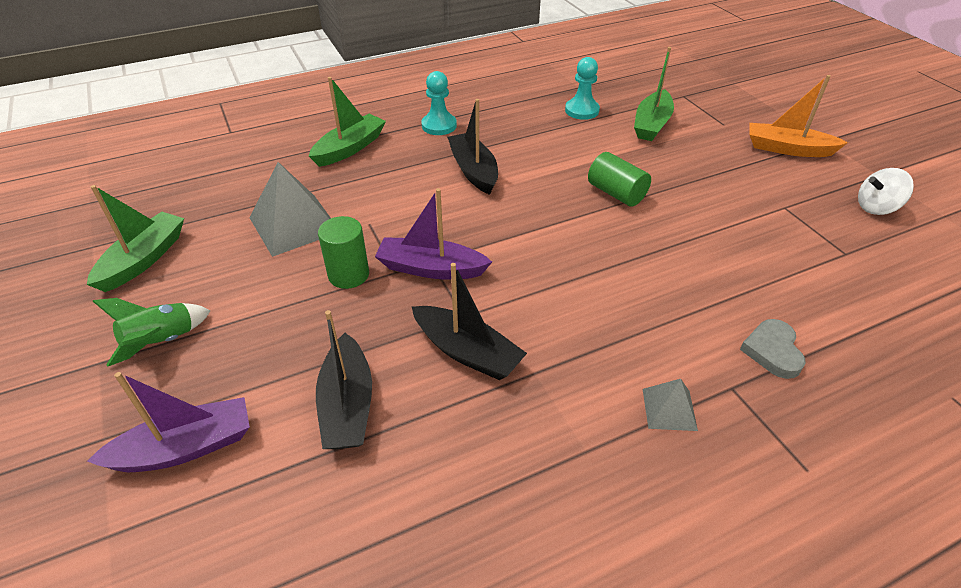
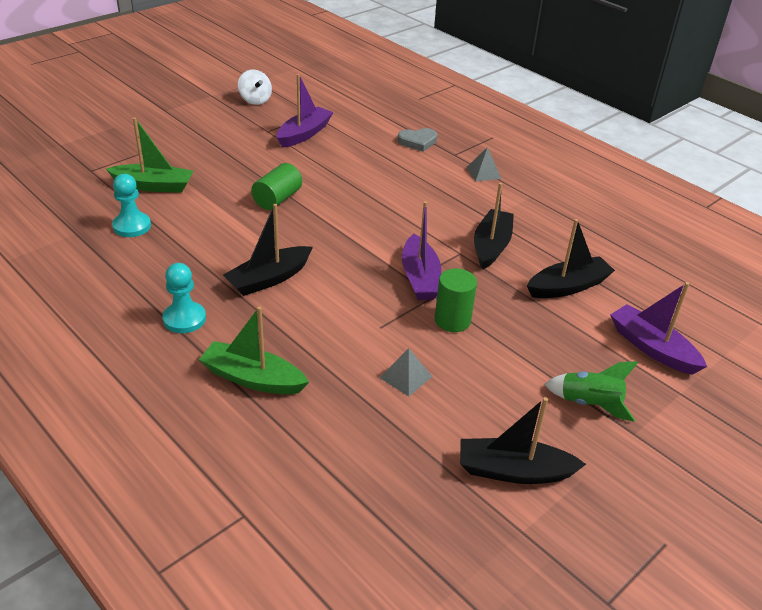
camera: 110 degrees left, 5 degrees down
green boat [87,185,184,292] -> black boat [460,397,586,484]
grey pyramid [249,162,331,257] -> grey pyramid [380,348,433,396], size x0.52
orange boat [749,75,848,157] -> none
none -> purple boat [277,74,333,148]

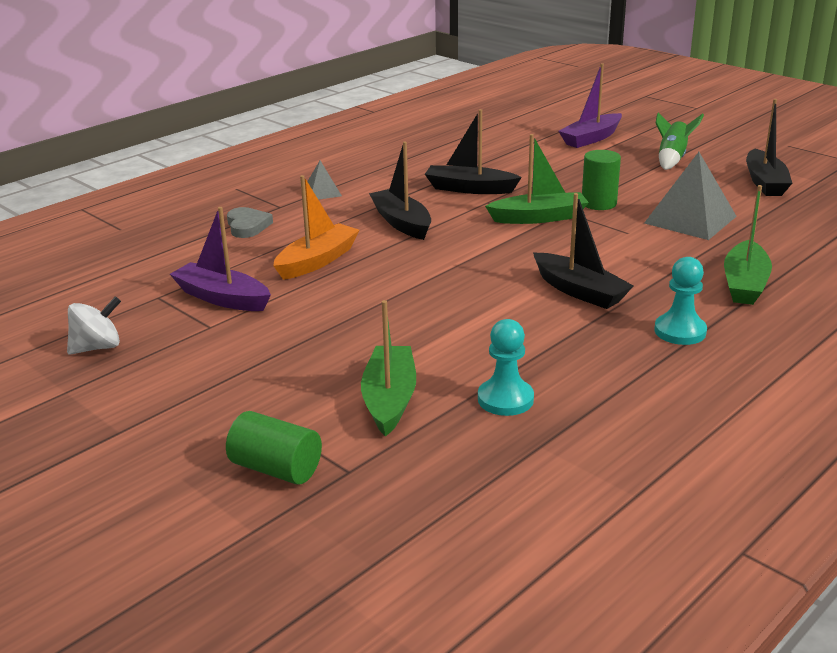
camera: 90 degrees left, 10 degrees down
green cylinder [251,163,302,210] -> green cylinder moved to [226,411,322,485]
grey pyramid [380,348,433,396] -> grey pyramid [644,152,737,240], size x1.94
purple boat [402,201,442,300] -> green boat [485,134,589,224]
black boat [527,219,615,298] -> black boat moved to [369,142,431,240]
none -> orange boat [273,175,360,280]

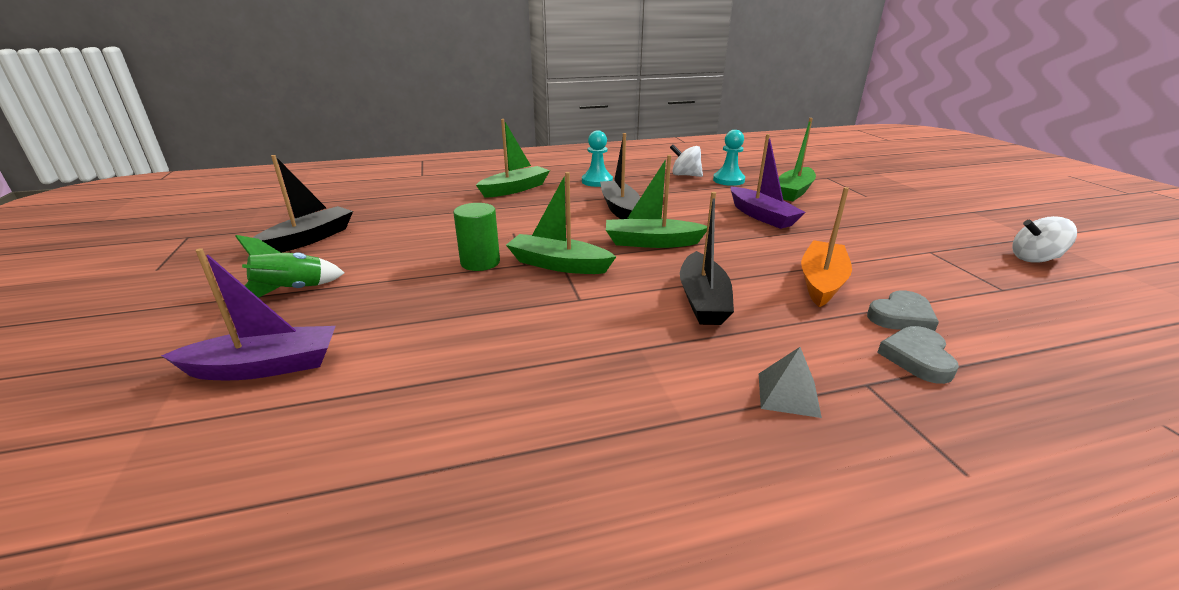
camera: 150 degrees left, 0 degrees up
purple boat [170,207,271,311] -> purple boat moved to [730,134,806,229]
green cylinder [226,411,322,485] -> none
orange boat [273,175,360,280] -> orange boat turned 135 degrees clockwise [801,187,852,307]
black boat [425,109,522,194] -> none
grey pyramid [644,152,737,240] -> none
none -> green boat [606,155,707,248]
none -> white spinning top [670,145,703,177]
none -> grey heart [867,290,939,331]

